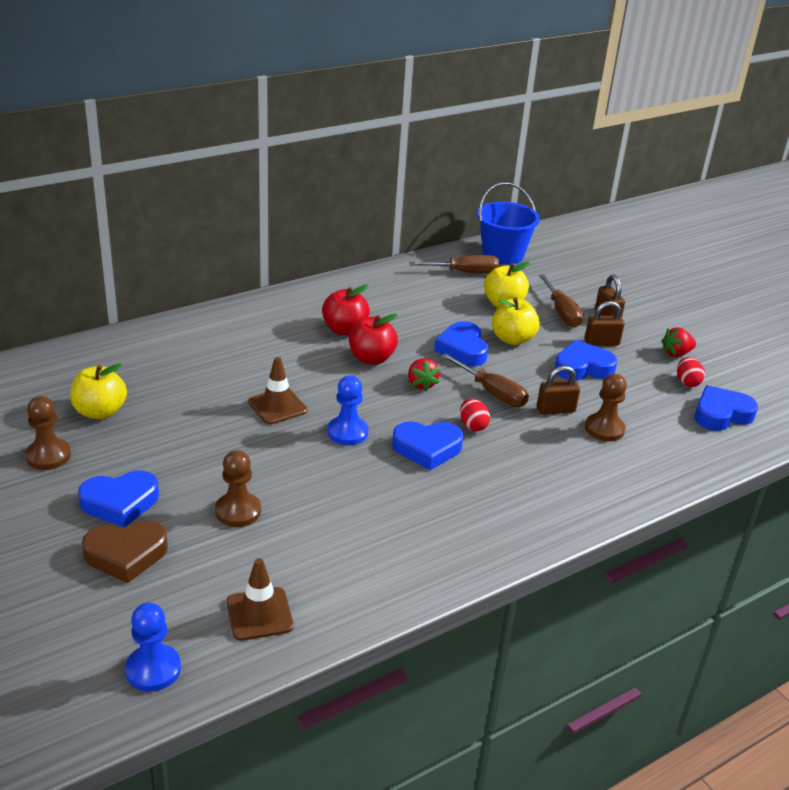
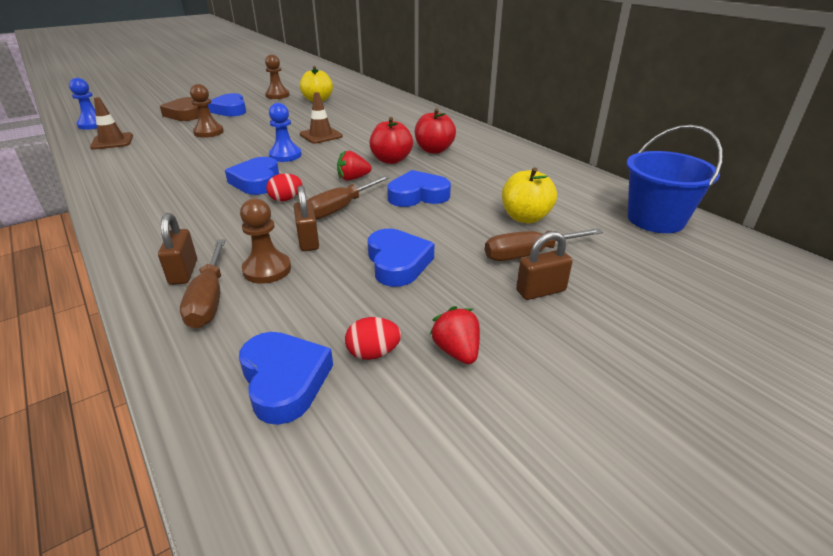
camera: 90 degrees right, 0 degrees up
brown screwdriver [409,255,500,273] -> brown screwdriver moved to [180,239,226,328]
yellow apple [492,297,539,345] -> none
brown padlock [585,301,625,346] -> brown padlock moved to [158,213,197,285]

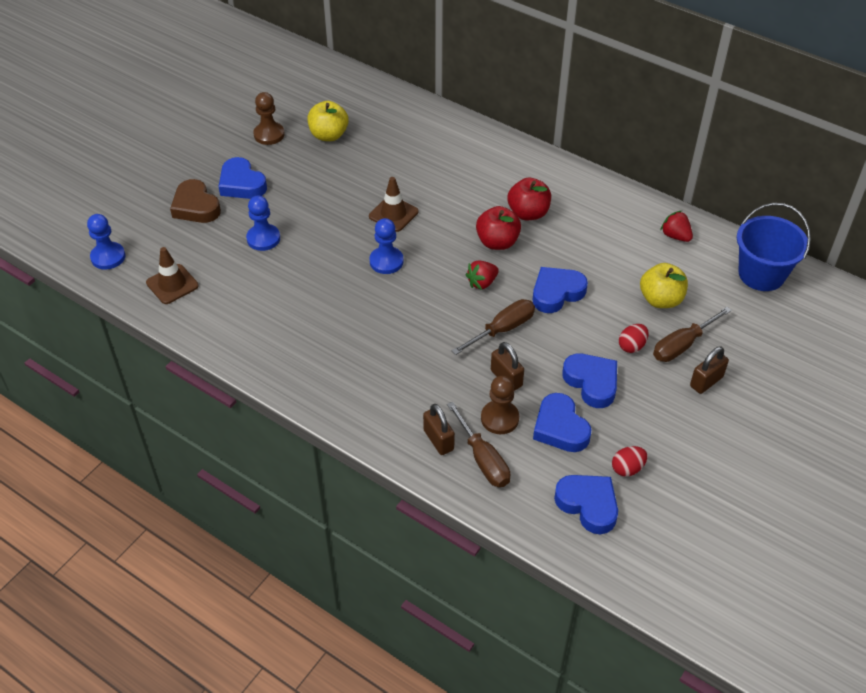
camera: 20 degrees left, 15 degrees up
brown pawn [190,84,224,138] -> blue pawn [246,195,280,251]
blue heart [225,157,279,195] -> blue heart moved to [533,393,591,452]
red egg [266,173,303,201] -> red egg moved to [619,324,649,353]
brown screwdriver [307,175,391,220] -> brown screwdriver turned 150 degrees counterclockwise [452,299,535,355]
red strawberry [429,306,480,364] -> red strawberry moved to [660,211,693,242]

